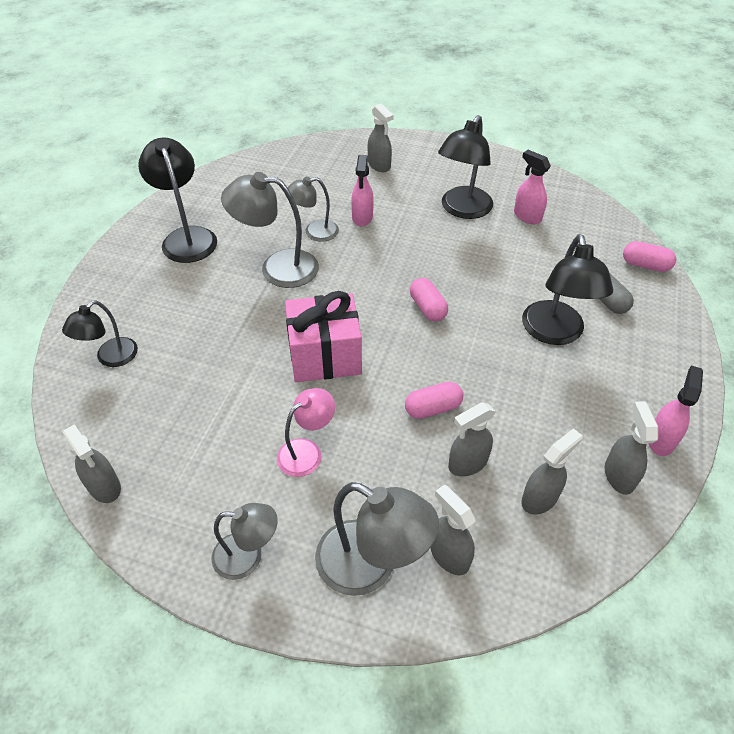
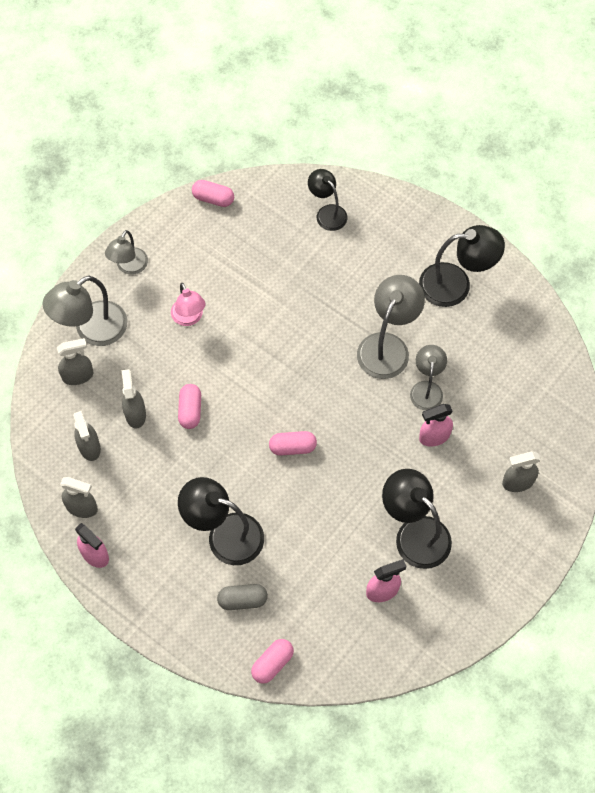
camera: 110 degrees right, 15 degrees up
grey spray bottle [63,425,121,503] -> pink capsule [192,180,234,207]
pink gift [285,291,362,382] -> none
pink spray bottle [351,155,374,227] -> pink spray bottle turned 45 degrees counterclockwise [419,404,453,447]

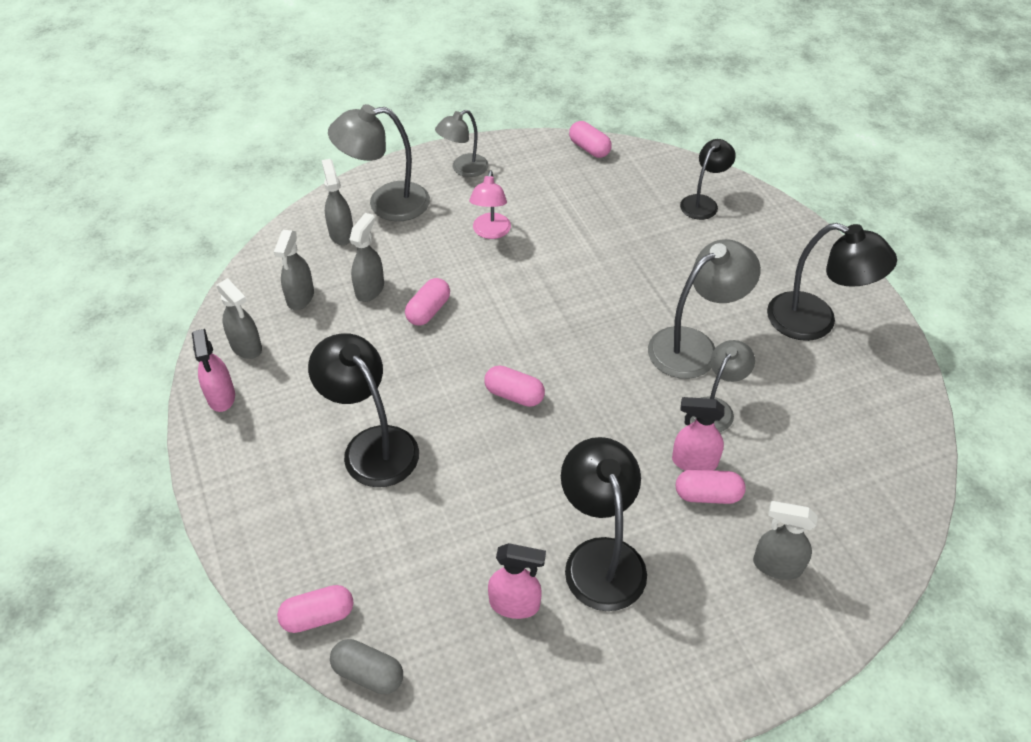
camera: 30 degrees right, 15 degrees down
grey spray bottle [57,338,93,385] -> grey spray bottle turned 120 degrees counterclockwise [322,159,353,245]
grey capsule [217,584,268,610] -> grey capsule moved to [330,639,403,694]
black lamp [308,169,347,231] -> black lamp turned 45 degrees clockwise [680,139,736,220]
none -> pink capsule [676,469,746,504]

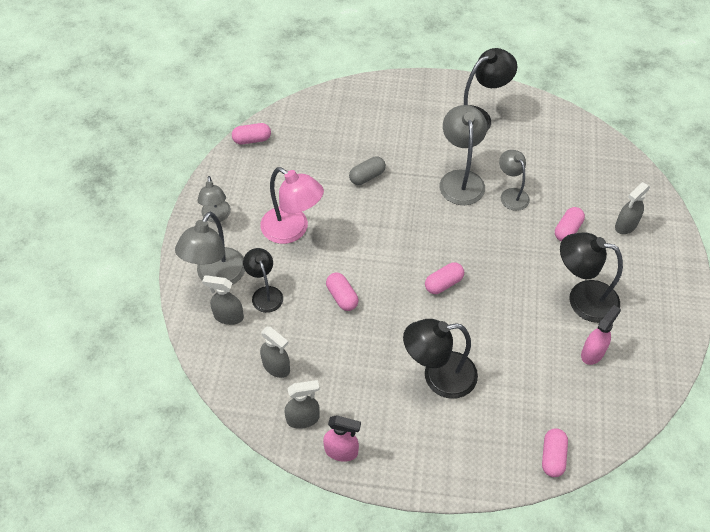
camera: 60 degrees left, 5 degrees up
grey capsule [330,639,403,694] -> grey capsule moved to [349,156,386,185]
grey spray bottle [349,213,384,302] -> none
pink lamp [469,170,511,239] -> pink lamp [260,167,324,244], size x1.60
pink spray bottle [672,397,725,471] -> none
black lamp [680,139,736,220] -> black lamp moved to [243,248,283,313]

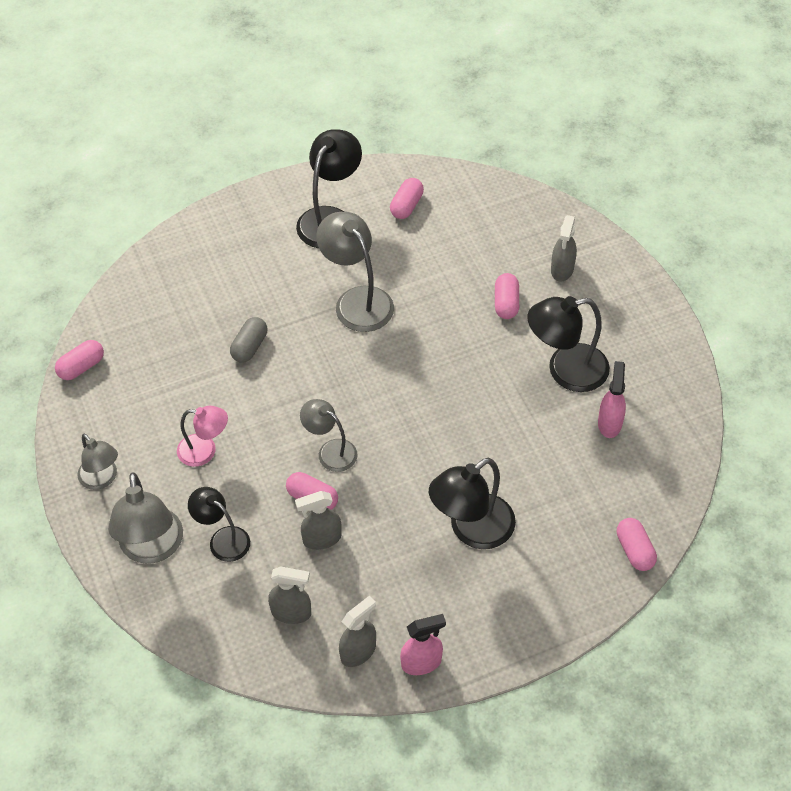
camera: 30 degrees left, 0 degrees up
grey spray bottle [202,275,244,325] -> grey spray bottle moved to [295,491,342,550]
pink lamp [260,167,324,244] -> pink lamp [177,406,228,467], size x0.62
pink capsule [425,262,464,294] -> pink capsule moved to [390,178,424,219]
grey lamp [499,150,530,211] -> grey lamp moved to [300,399,357,472]

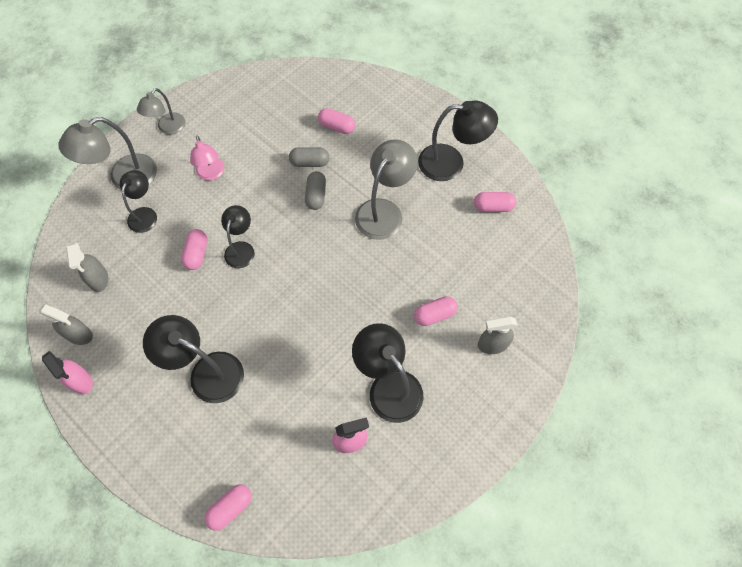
camera: 65 degrees right, 10 degrees up
pink capsule [55,340,104,380] -> pink capsule moved to [318,108,355,134]
grey spray bottle [295,491,342,550] -> none
grey lamp [300,399,357,472] -> black lamp [221,205,255,268]
none -> grey capsule [305,171,326,210]

